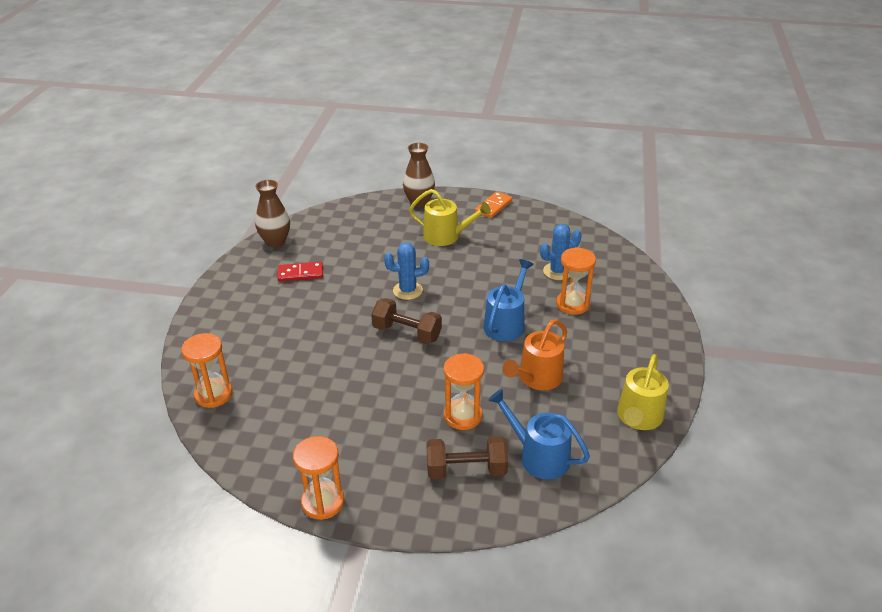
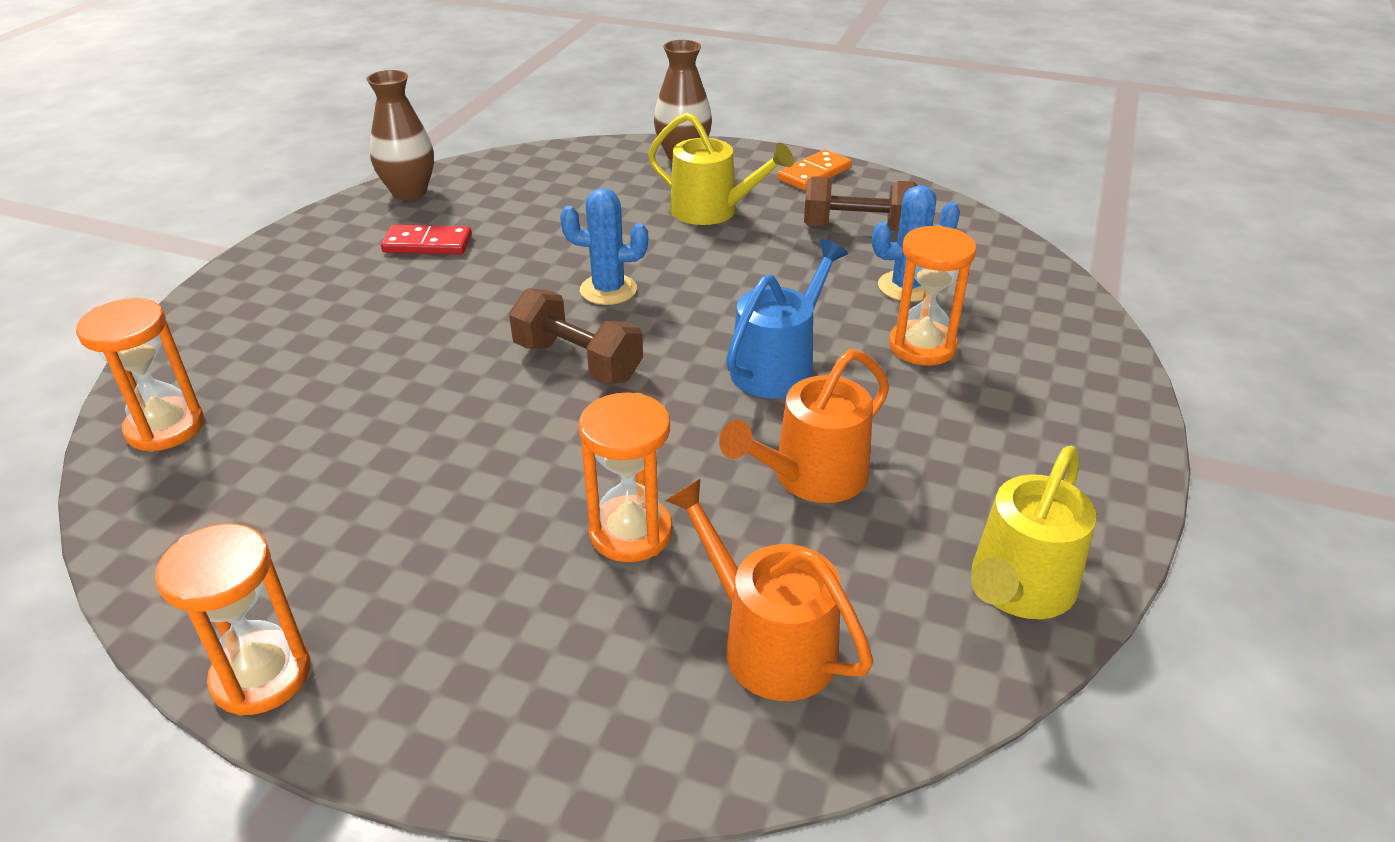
camera: 10 degrees right, 0 degrees up
brown dumbbell [426,436,508,480] -> brown dumbbell moved to [804,176,918,231]
blue watering can [488,389,590,480] -> orange watering can [665,478,873,701]

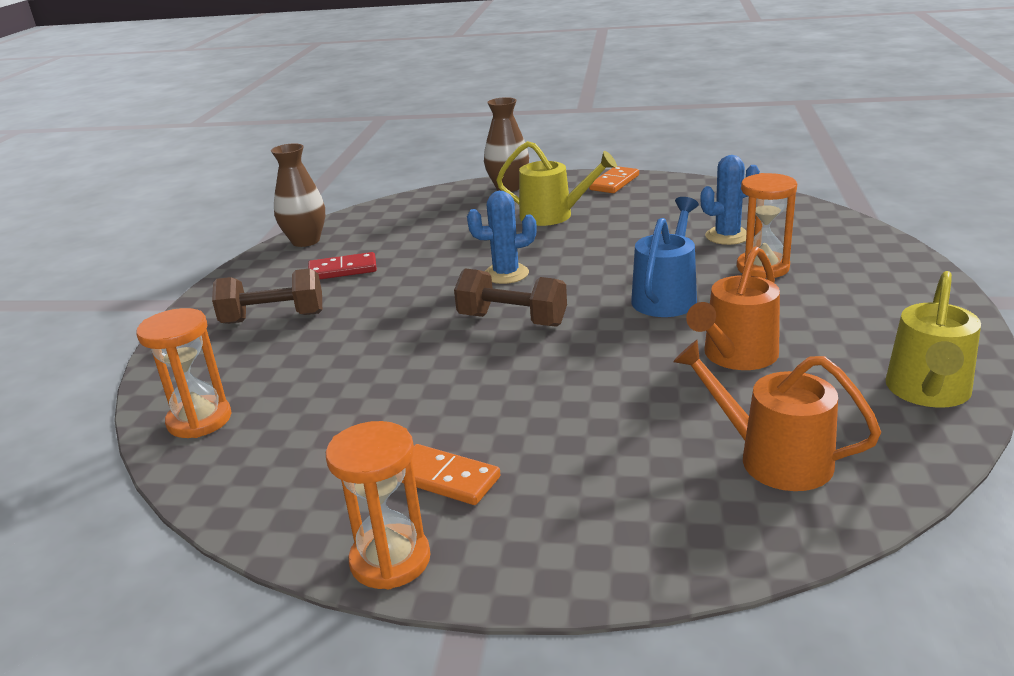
camera: 10 degrees left, 10 degrees down
orange hourglass [579,393,672,562] -> none
brown dumbbell [804,176,918,231] -> brown dumbbell moved to [212,268,322,324]
none -> orange domino [401,444,501,505]

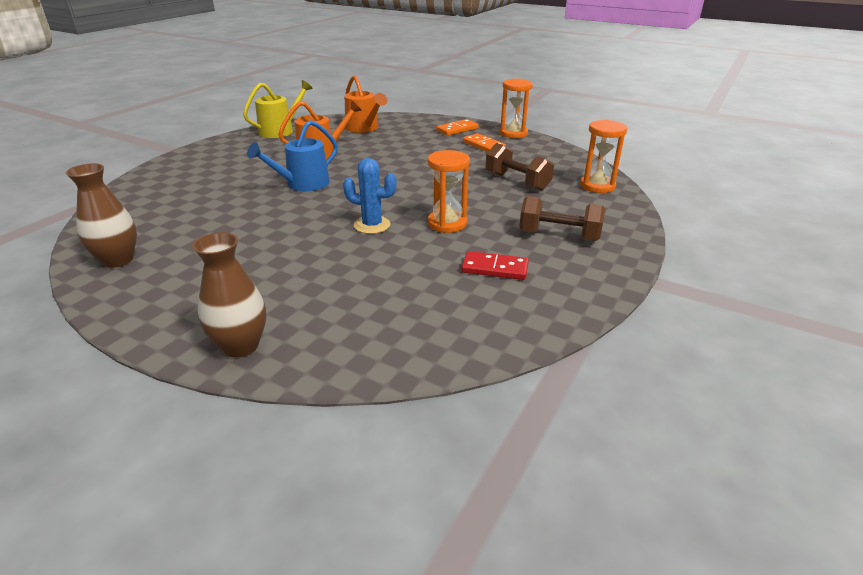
camera: 160 degrees left, 5 degrees up
brown vase [271,143,325,247] -> brown vase moved to [66,163,137,268]
brown dumbbell [454,269,567,327] -> brown dumbbell moved to [485,143,554,191]
yellow watering can [496,141,617,226] -> none
orange domino [589,166,639,193] -> orange domino moved to [436,119,479,136]
blue cactus [701,155,760,245] -> none
orange hourglass [737,173,797,279] -> orange hourglass moved to [428,150,470,233]

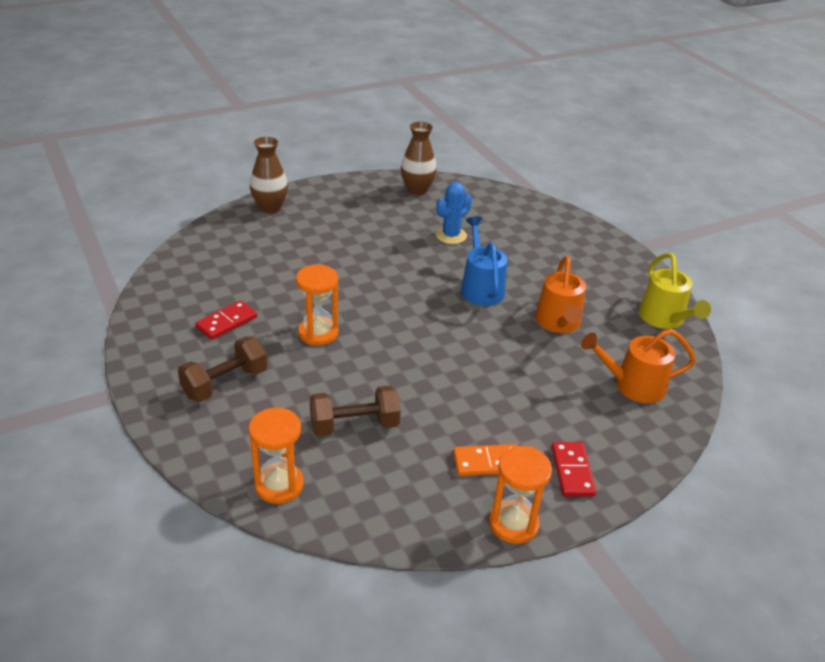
camera: 120 degrees right, 5 degrees up
blue cactus [343,158,397,234] -> blue cactus moved to [436,182,472,244]
orange domino [436,119,479,136] -> red domino [552,442,596,496]

